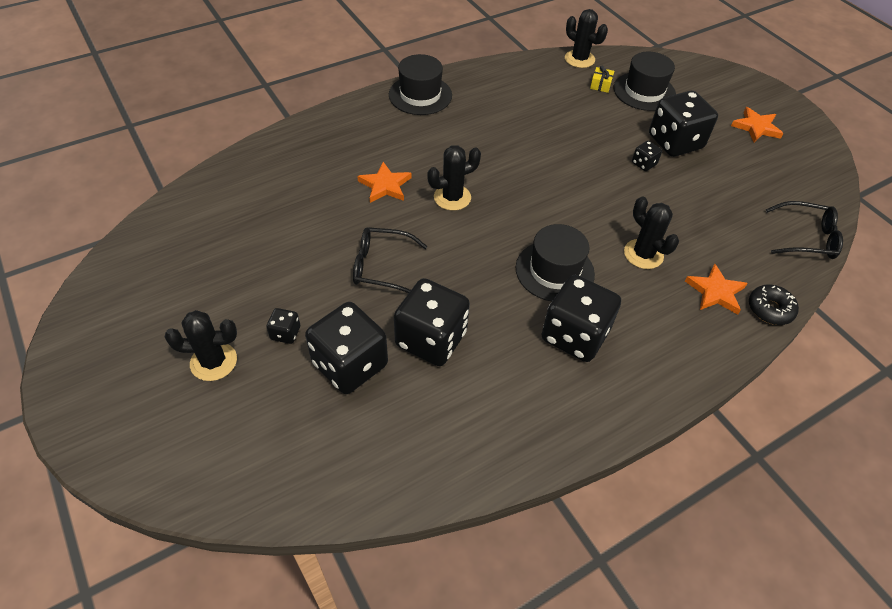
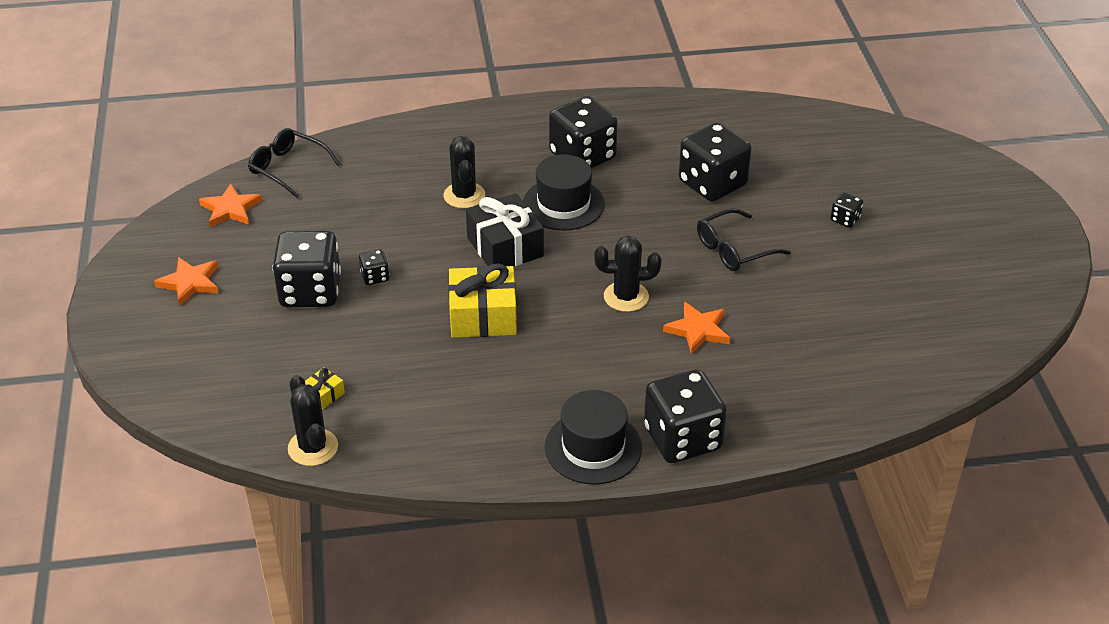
camera: 155 degrees left, 10 degrees down
black cactus [165,310,237,381] -> none
black dice [305,302,388,394] -> black dice moved to [644,369,727,463]
black glasses [353,227,427,293] -> black glasses turned 120 degrees clockwise [697,208,791,271]
black hat [614,52,676,111] -> none
orange star [685,264,748,315] -> orange star moved to [199,183,262,227]
black donut [749,285,799,325] -> none
none -> yellow gift [448,263,517,338]
none -> black gift [466,193,544,267]

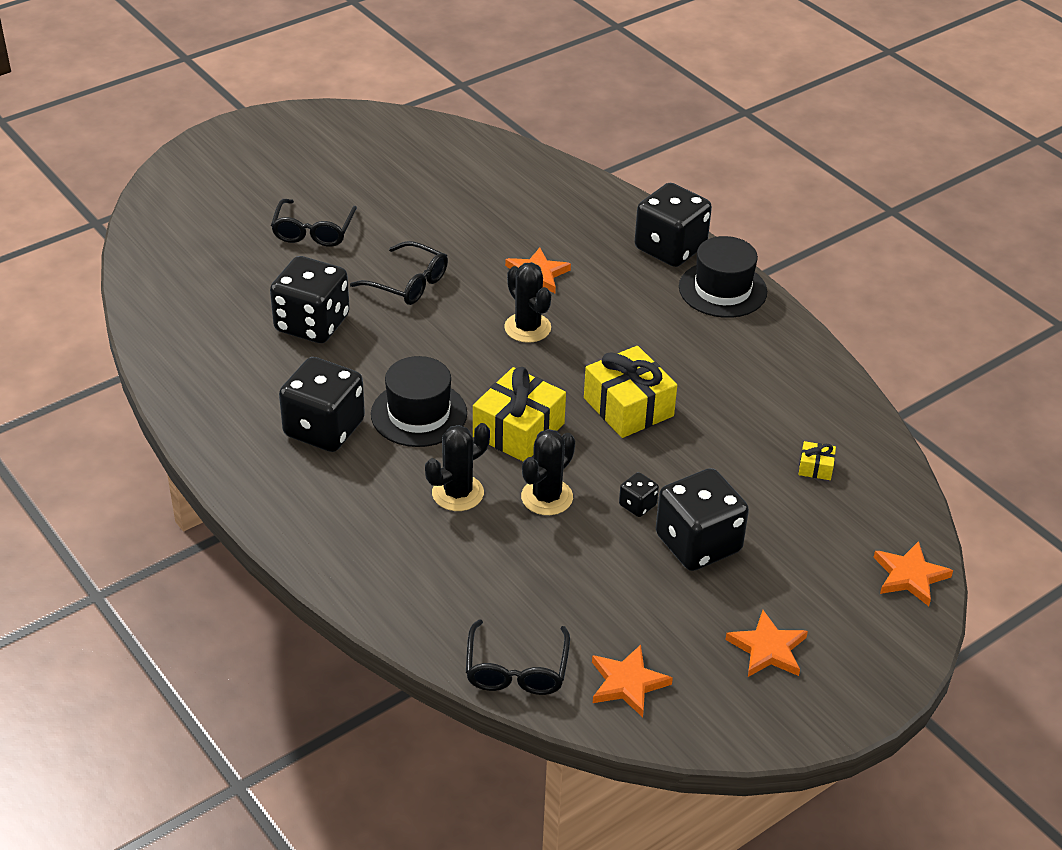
camera: 120 degrees left, 0 degrees up
black cactus [288,375,338,466] -> black cactus moved to [521,429,575,515]
black gift [466,193,544,267] -> yellow gift [473,367,566,461]
black dice [831,192,863,228] -> black glasses [271,199,357,247]
none -> orange star [873,541,953,606]

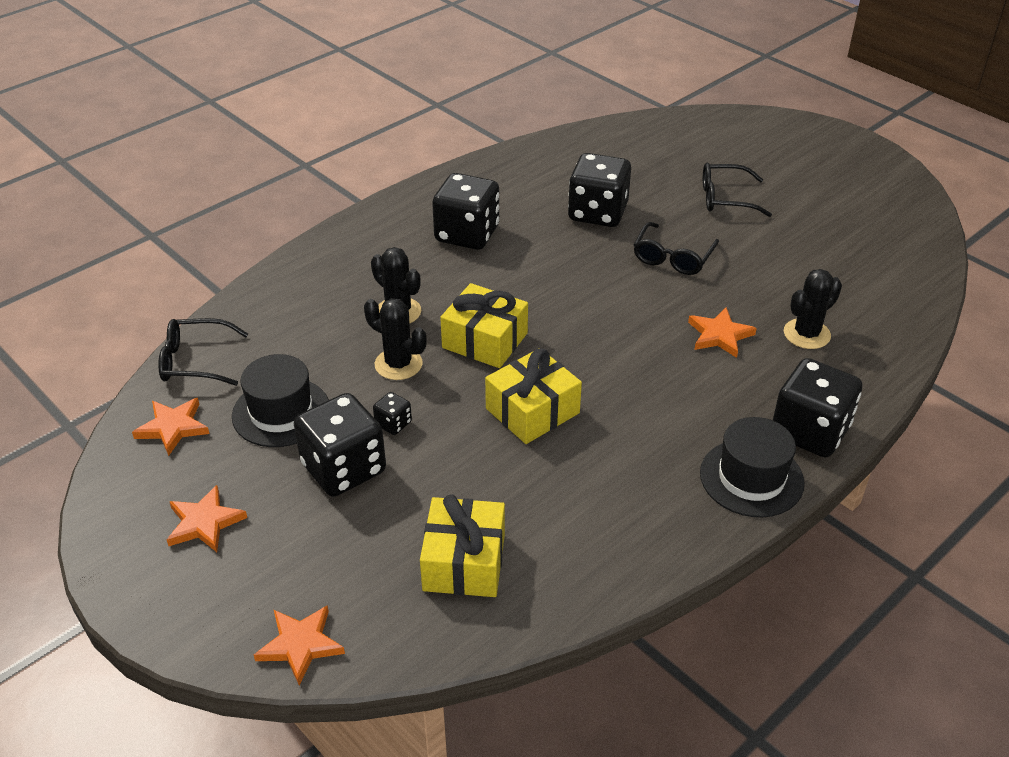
camera: 85 degrees right, 0 degrees up
black hat [371,356,467,447] -> black hat moved to [232,354,329,447]
black cactus [504,262,551,343] -> black cactus moved to [784,269,842,349]
yellow gift [798,441,836,480] -> yellow gift [420,494,505,597], size x2.22

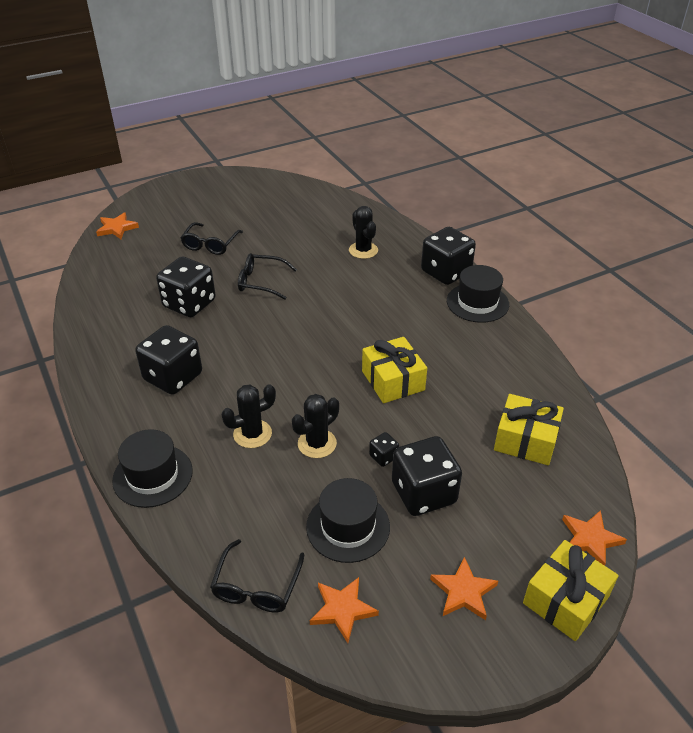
camera: 75 degrees left, 0 degrees up
yellow gift [440,283,528,368] -> yellow gift moved to [523,540,619,641]
black glasses [634,222,719,275] -> black glasses turned 150 degrees clockwise [238,253,297,300]
orange star [688,307,757,358] -> orange star moved to [96,212,139,239]
none -> black hat [112,429,193,508]

